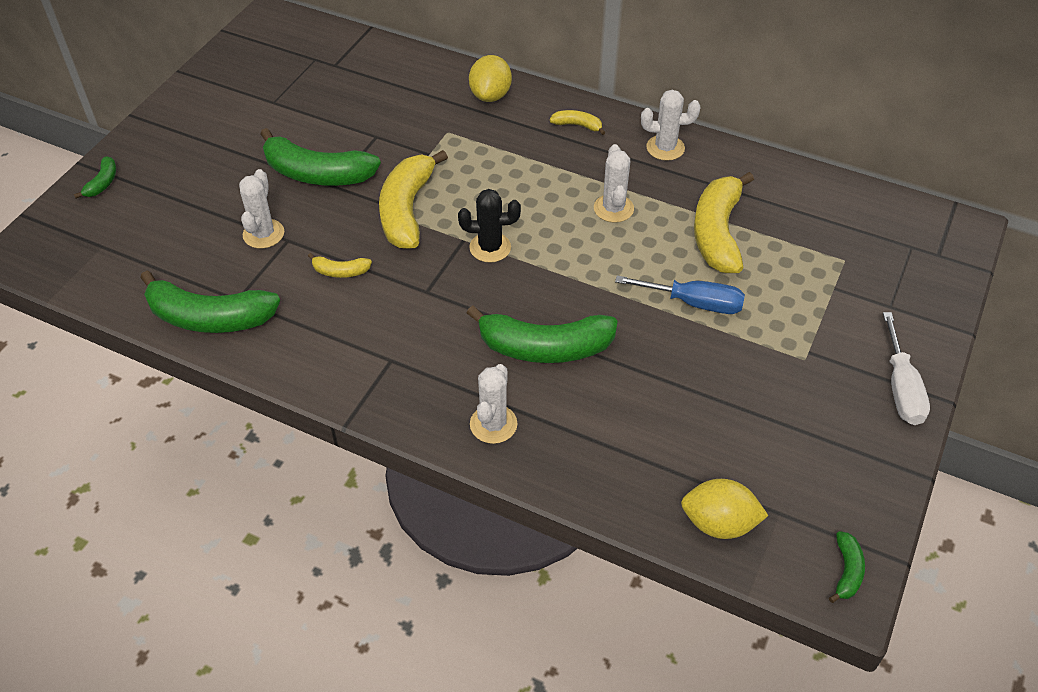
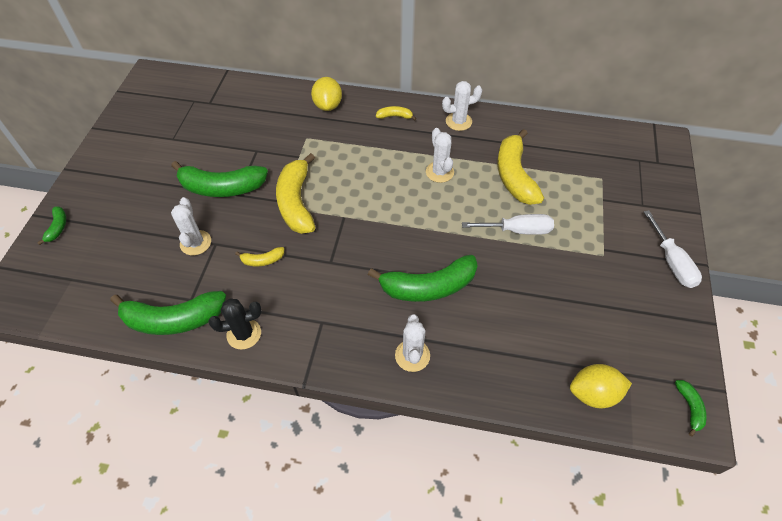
camera: 15 degrees left, 5 degrees up
black cactus [458,189,521,263] -> black cactus moved to [209,298,262,350]
blue screwdriver [615,275,745,314] -> white screwdriver [462,214,554,235]

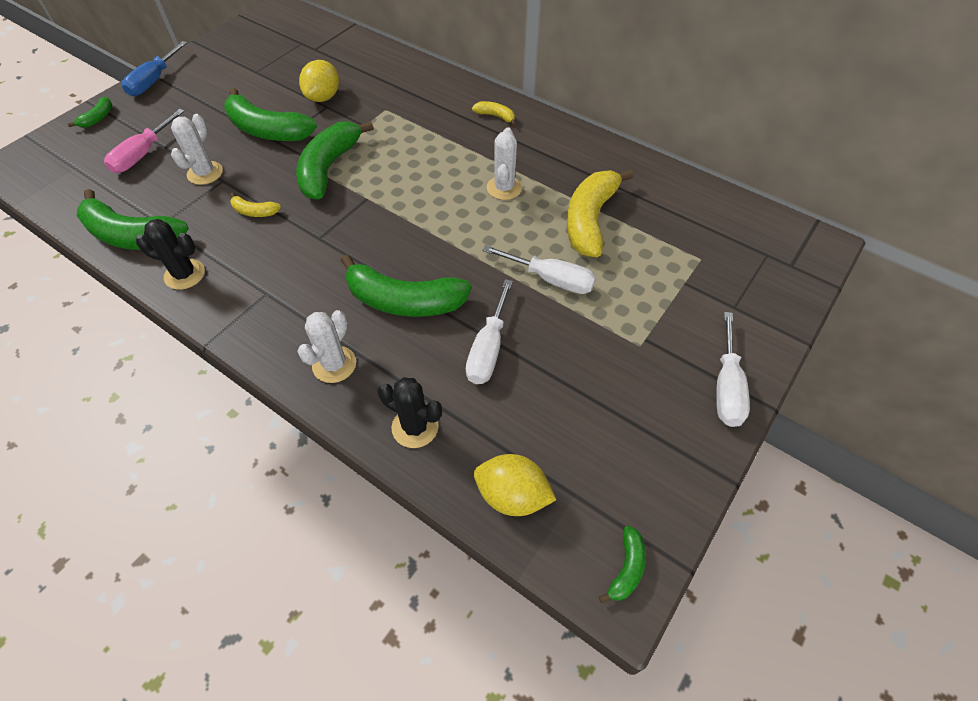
camera: 25 degrees right, 0 degrees up
yellow banana [276,153,315,234] -> green banana [296,121,374,200]
yellow lemon [311,77,342,111] -> yellow lemon moved to [299,60,339,102]
white cactus [442,81,482,131] -> none
none -> pink screwdriver [104,109,185,173]
none -> blue screwdriver [122,41,187,96]
none -> black cactus [378,377,442,448]
none -> white screwdriver [466,279,513,384]

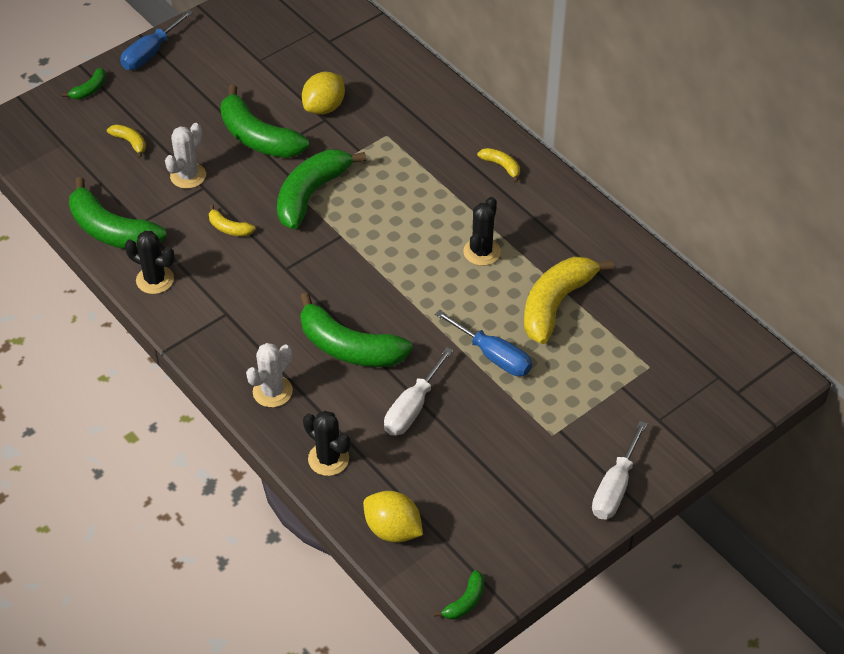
camera: 15 degrees right, 5 degrees down
pink screwdriver [104,109,185,173] -> yellow banana [107,124,146,158]
white screwdriver [482,245,596,294] -> blue screwdriver [435,310,532,376]
white cactus [487,127,522,200] -> black cactus [463,197,501,266]

